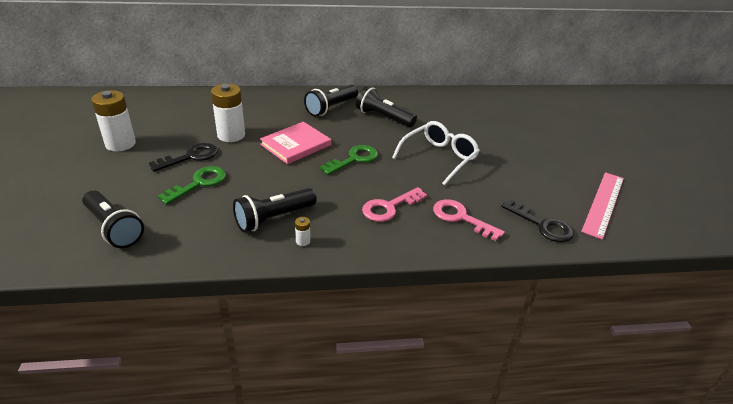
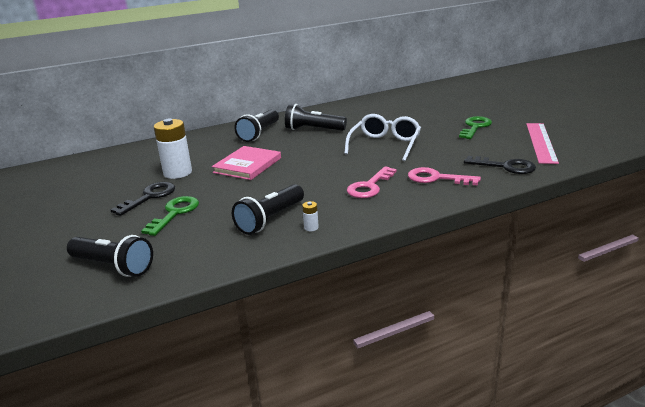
camera: 15 degrees left, 10 degrees down
white battery [91,90,136,152] -> none
green key [320,145,378,175] -> green key moved to [459,116,492,139]

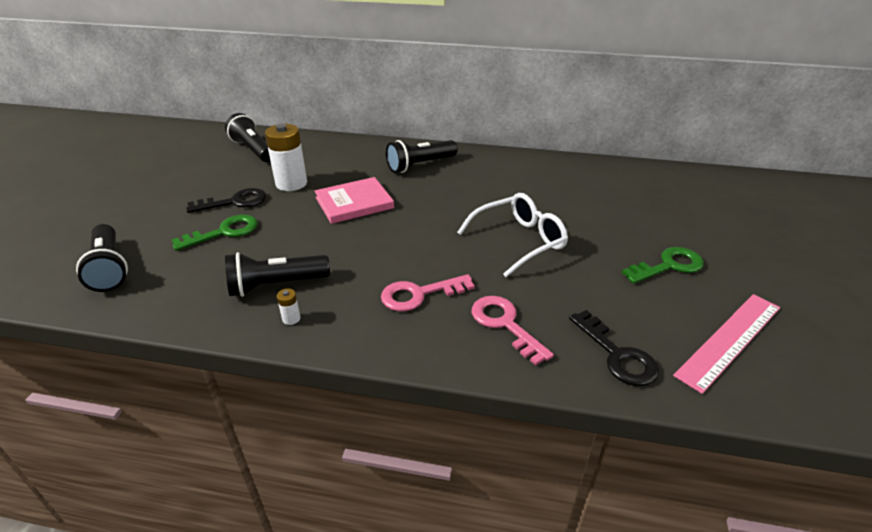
camera: 35 degrees right, 10 degrees up
black flashlight [285,104,347,131] -> black flashlight moved to [225,113,270,162]

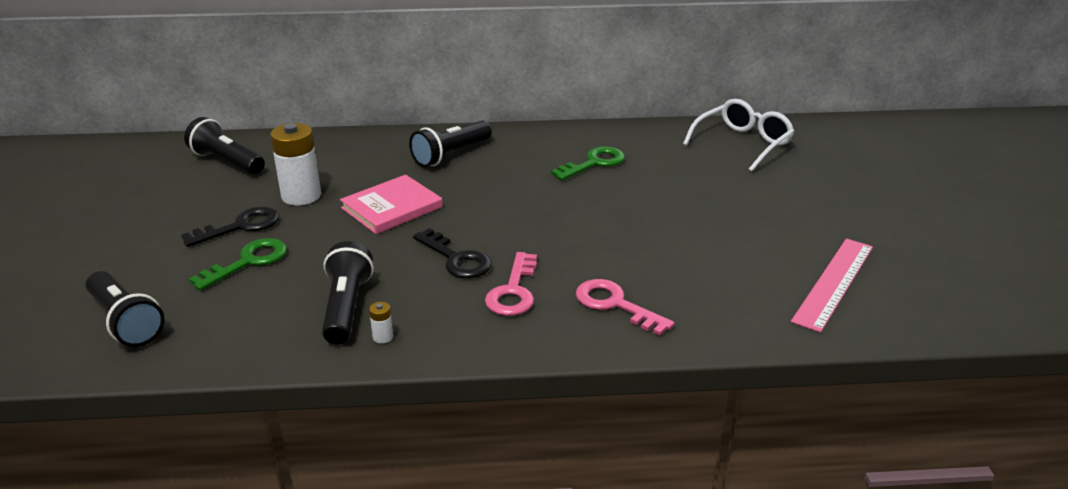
camera: 15 degrees left, 5 degrees down
black flashlight [225,252,330,297] -> black flashlight turned 120 degrees clockwise [322,241,374,345]
pink key [381,274,475,311] -> pink key turned 45 degrees counterclockwise [485,252,537,316]
white glasses [457,193,568,277] -> white glasses moved to [683,99,795,172]
black key [569,310,659,386] -> black key moved to [413,228,492,278]
green key [622,247,704,284] -> green key moved to [551,146,625,181]

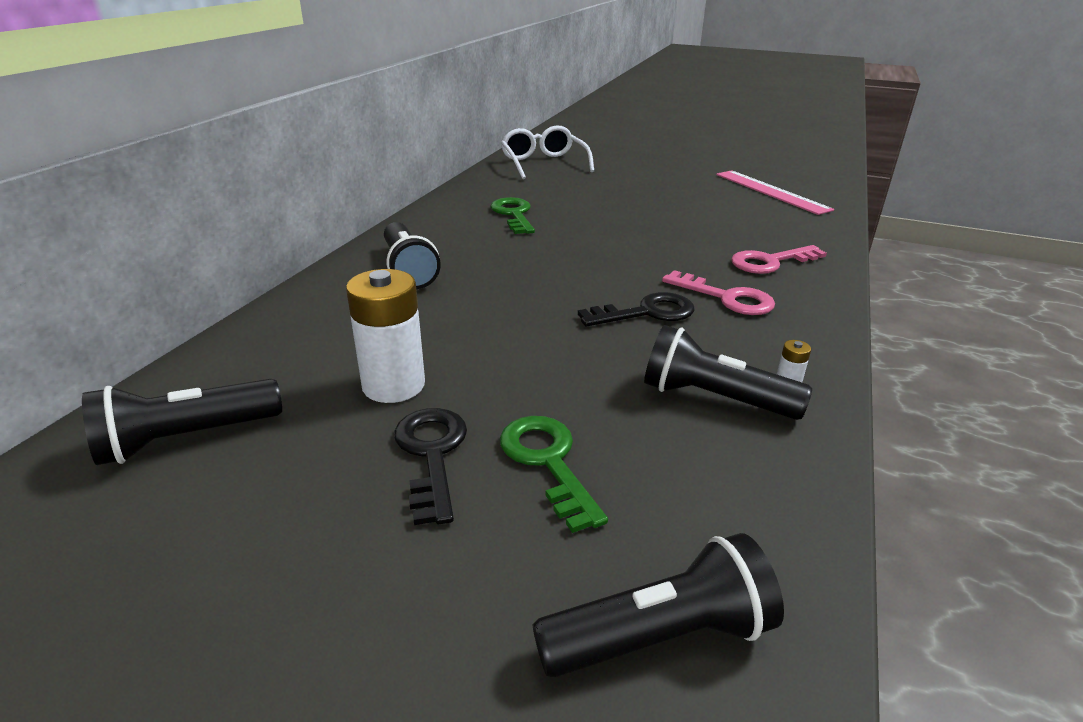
camera: 65 degrees left, 0 degrees up
pink book [340,175,443,234] -> none

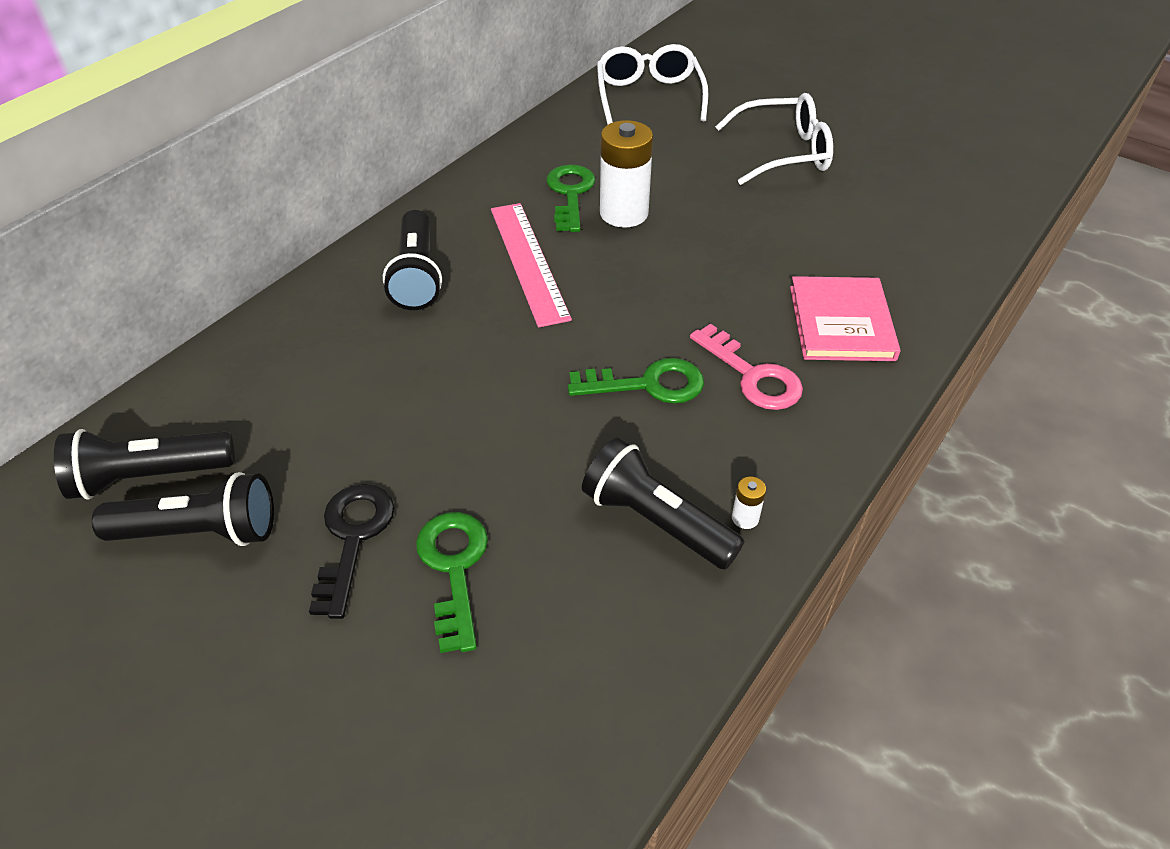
camera: 15 degrees right, 15 degrees up
white battery [346,269,425,403] -> white battery moved to [600,120,653,227]
black flashlight [533,533,784,678] -> black flashlight moved to [92,472,274,546]
black key [578,292,695,327] -> green key [568,358,704,404]
pink ruler [716,170,834,215] -> pink ruler moved to [491,203,572,327]
pink key [731,245,827,274] -> pink book [790,276,900,361]
none -> white glasses [715,93,833,185]

